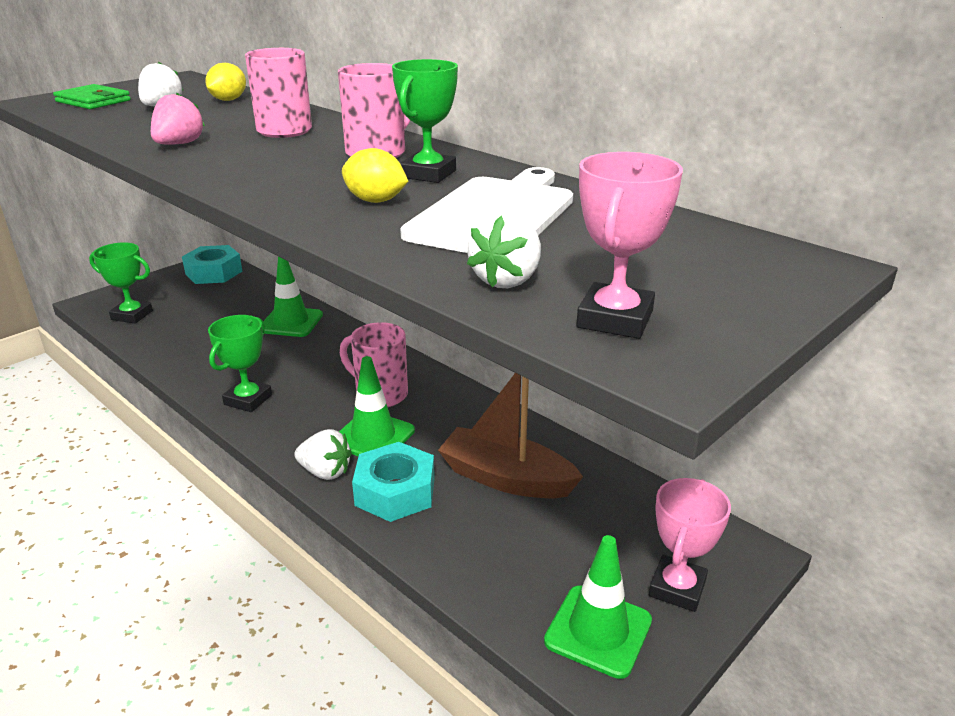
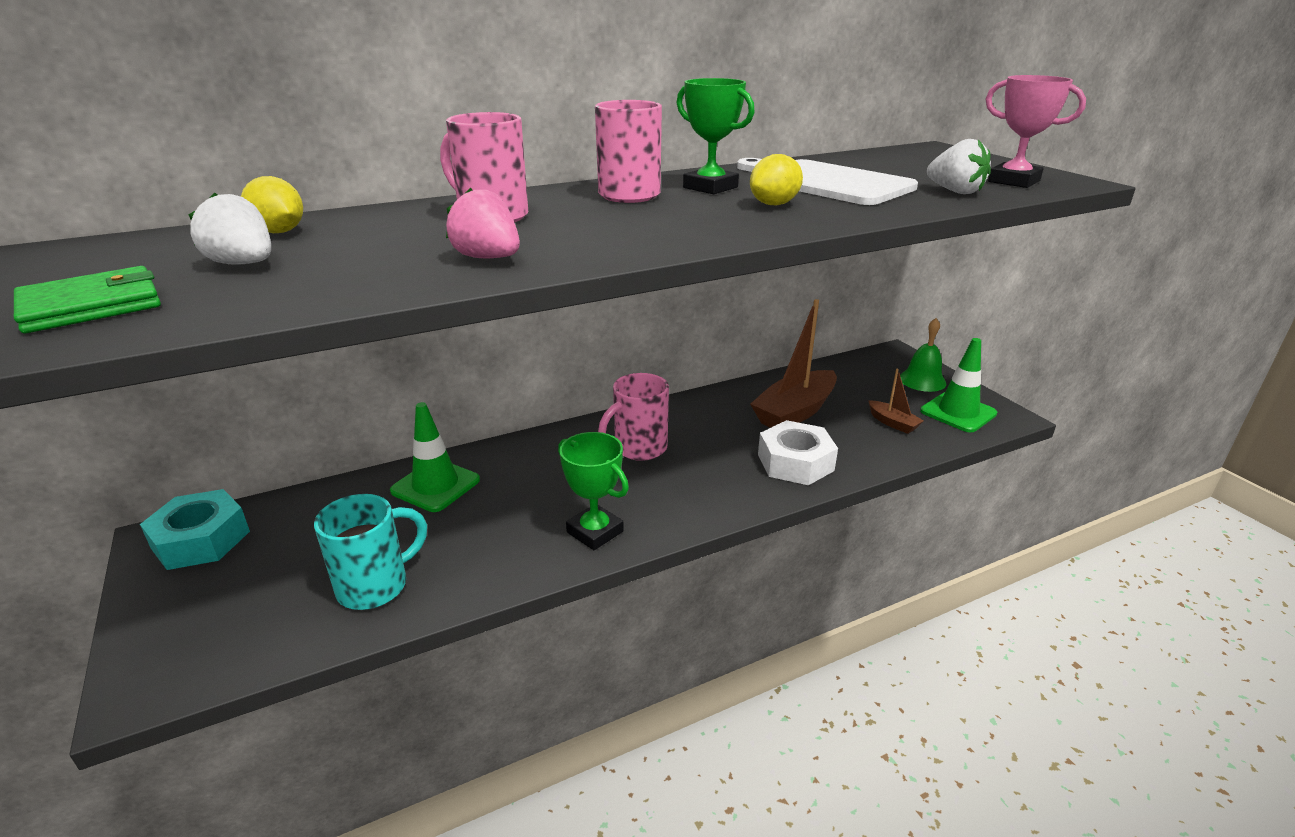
camera: 70 degrees left, 0 degrees up
green trophy [89,242,153,323] -> none
white strawberry [294,429,352,480] -> none
green traffic cone [339,356,415,456] -> none
turquoise nut [352,442,435,522] -> white nut [758,420,838,485]
pink trophy [649,478,731,612] -> green bell [900,318,946,392]
none -> turquoise mug [314,494,427,610]
none -> brown boat [868,368,924,434]

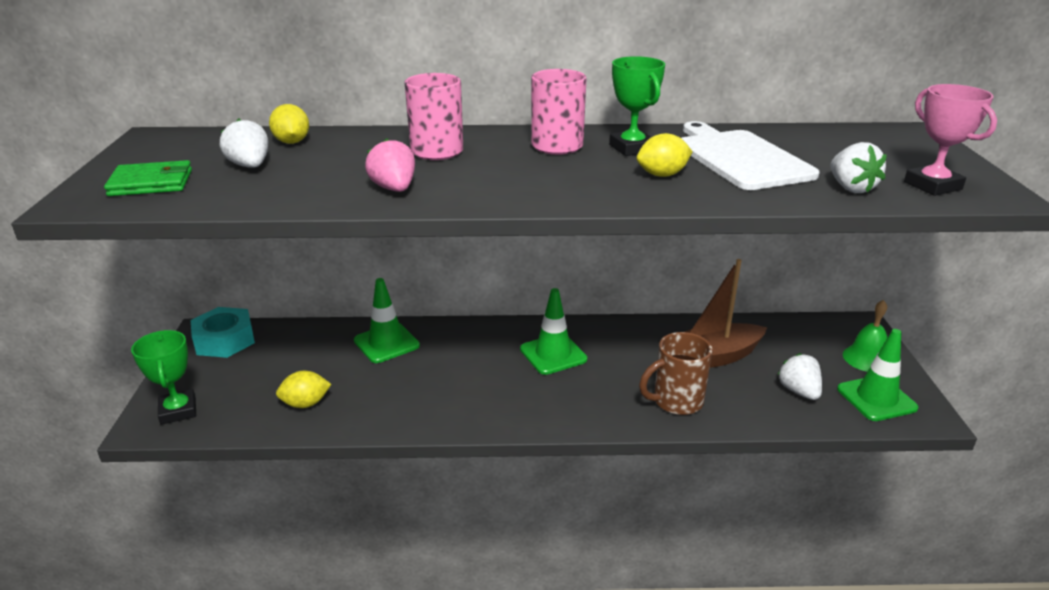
camera: 25 degrees right, 0 degrees up
turquoise mug [314,494,427,610] -> yellow lemon [276,371,331,408]
green trophy [558,432,629,550] -> green trophy moved to [131,330,196,425]
pink mug [598,373,669,461] -> green traffic cone [520,288,587,375]
white nut [758,420,838,485] -> brown mug [639,332,712,415]
brown boat [868,368,924,434] -> white strawberry [778,353,822,400]

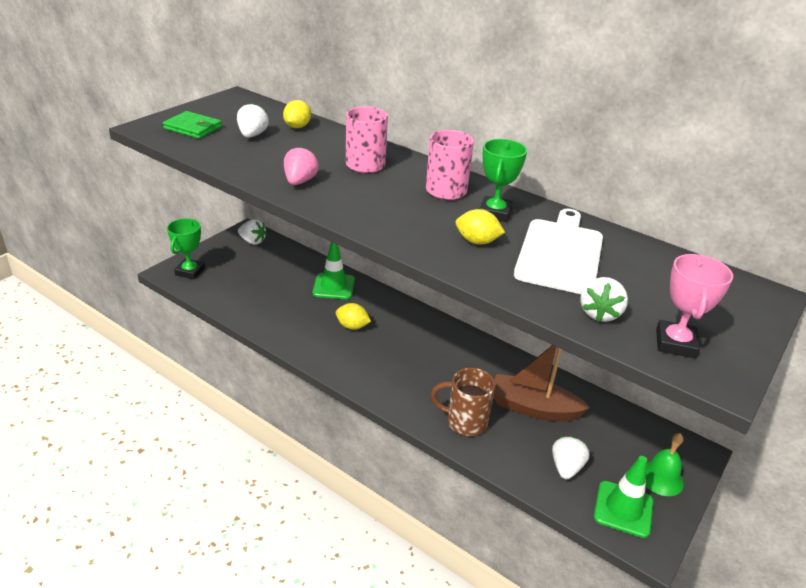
camera: 35 degrees right, 5 degrees up
turquoise nut [191,307,255,358] -> white strawberry [238,219,267,245]
yellow lemon [276,371,331,408] -> yellow lemon moved to [336,303,371,330]
green traffic cone [520,288,587,375] -> none

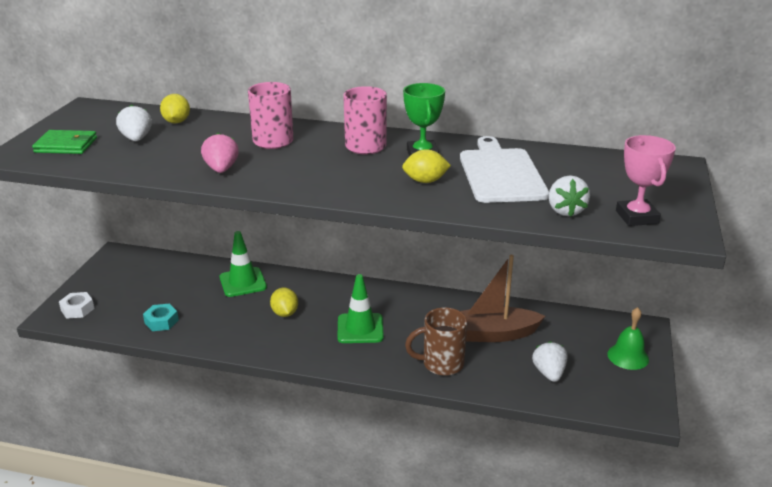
camera: 20 degrees left, 5 degrees down
green trophy [167,218,205,279] -> white nut [59,292,95,319]
white strawberry [238,219,267,245] -> none
yellow lemon [336,303,371,330] -> yellow lemon turned 75 degrees clockwise [270,287,298,317]
green traffic cone [594,456,653,538] -> green traffic cone moved to [337,274,384,343]
none -> turquoise nut [143,304,179,331]

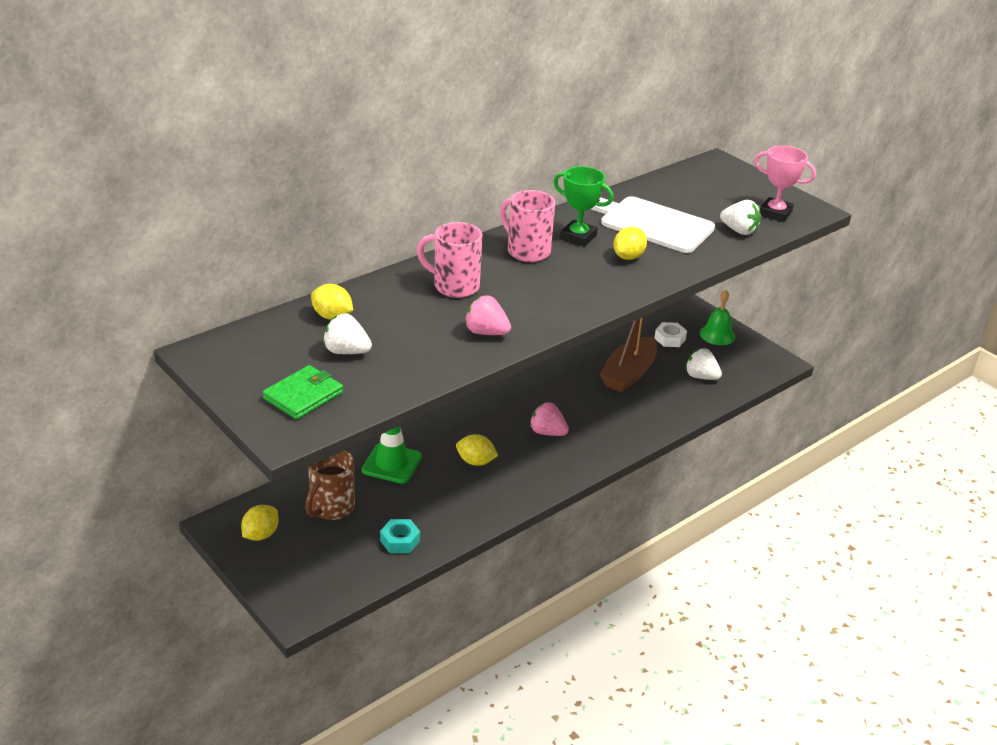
camera: 55 degrees left, 5 degrees up
white nut [59,292,95,319] -> white nut moved to [654,322,687,347]
green traffic cone [337,274,384,343] -> pink strawberry [530,402,569,436]
brown mug [405,307,467,376] -> brown mug moved to [305,450,355,520]
none -> yellow lemon [241,505,279,541]

